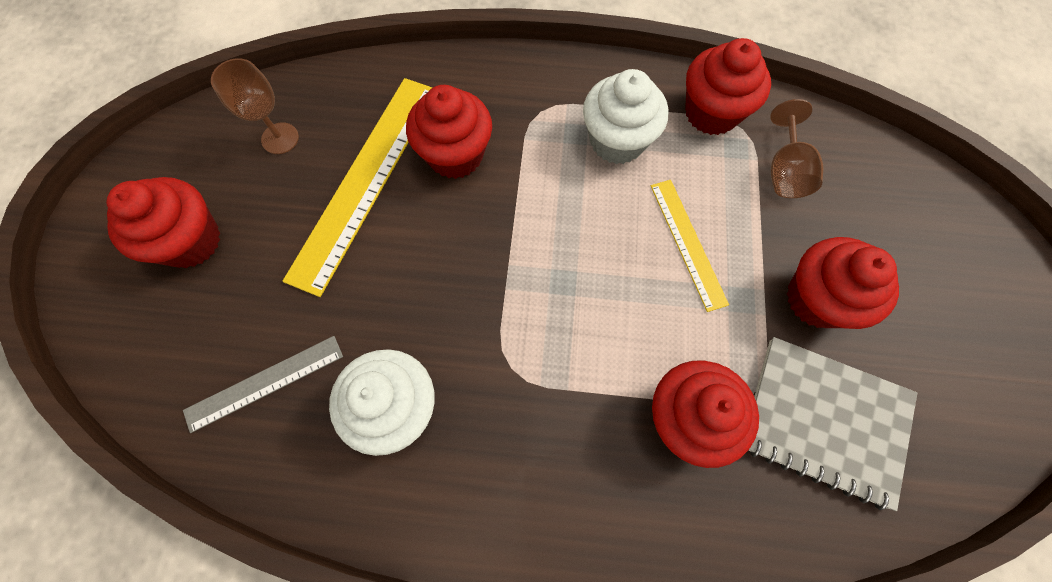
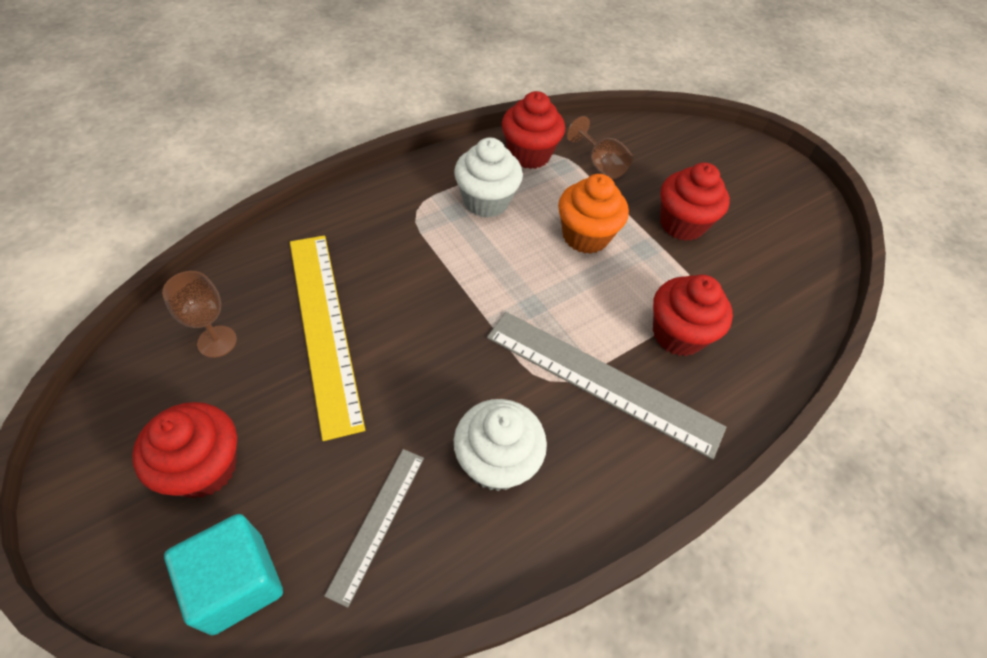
camera: 45 degrees left, 15 degrees down
red cupcake [406,85,492,179] -> none
yellow ruler [651,180,729,312] -> orange cupcake [558,174,629,254]
grey notebook [749,337,917,511] -> none
none -> turquoise cube [164,514,283,635]
none -> grey ruler [487,312,726,460]

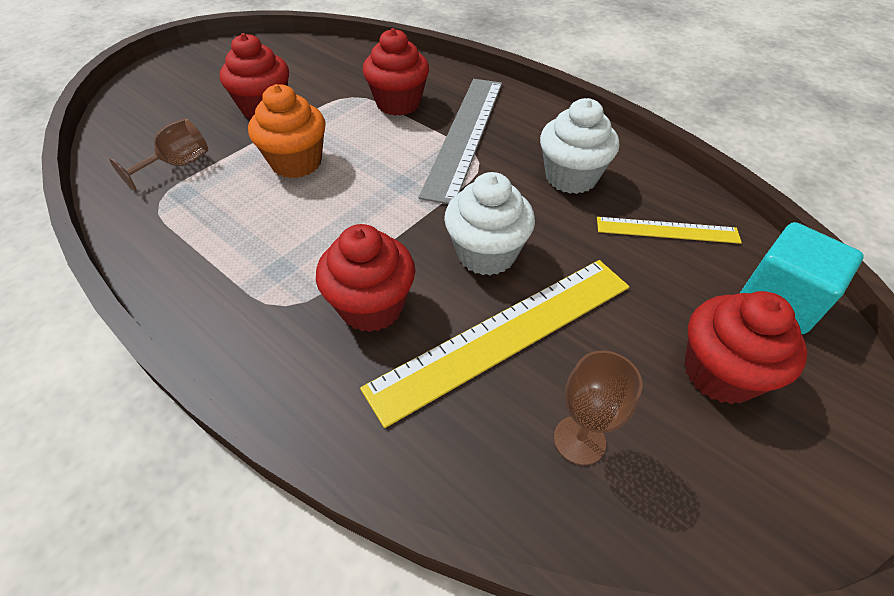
camera: 100 degrees left, 5 degrees down
grey ruler [324,449,424,608] -> yellow ruler [597,217,742,244]
white cupcake [454,138,523,218] -> white cupcake moved to [444,172,535,276]
red cupcake [502,91,565,169] -> red cupcake moved to [316,224,415,332]

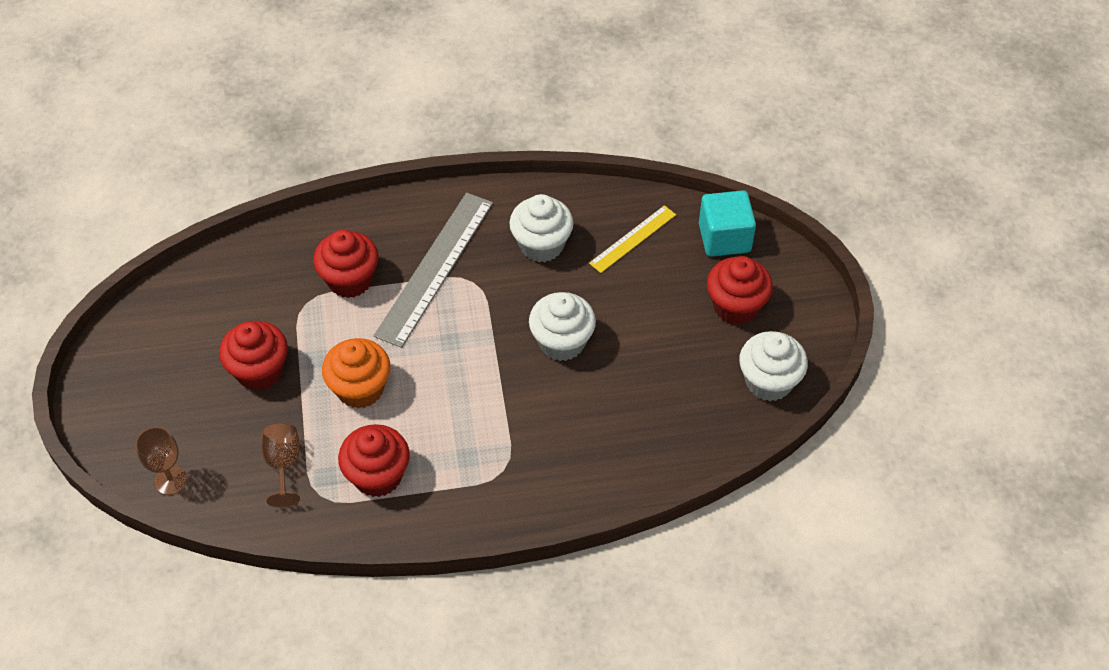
camera: 50 degrees left, 5 degrees up
red cupcake [316,224,415,332] -> red cupcake moved to [338,424,410,497]
yellow ruler [360,260,629,428] -> none
grey ruler [418,79,502,204] -> grey ruler turned 60 degrees clockwise [374,193,493,348]
brown goblet [554,351,642,465] -> brown goblet moved to [135,427,187,495]
none -> white cupcake [739,331,808,401]

